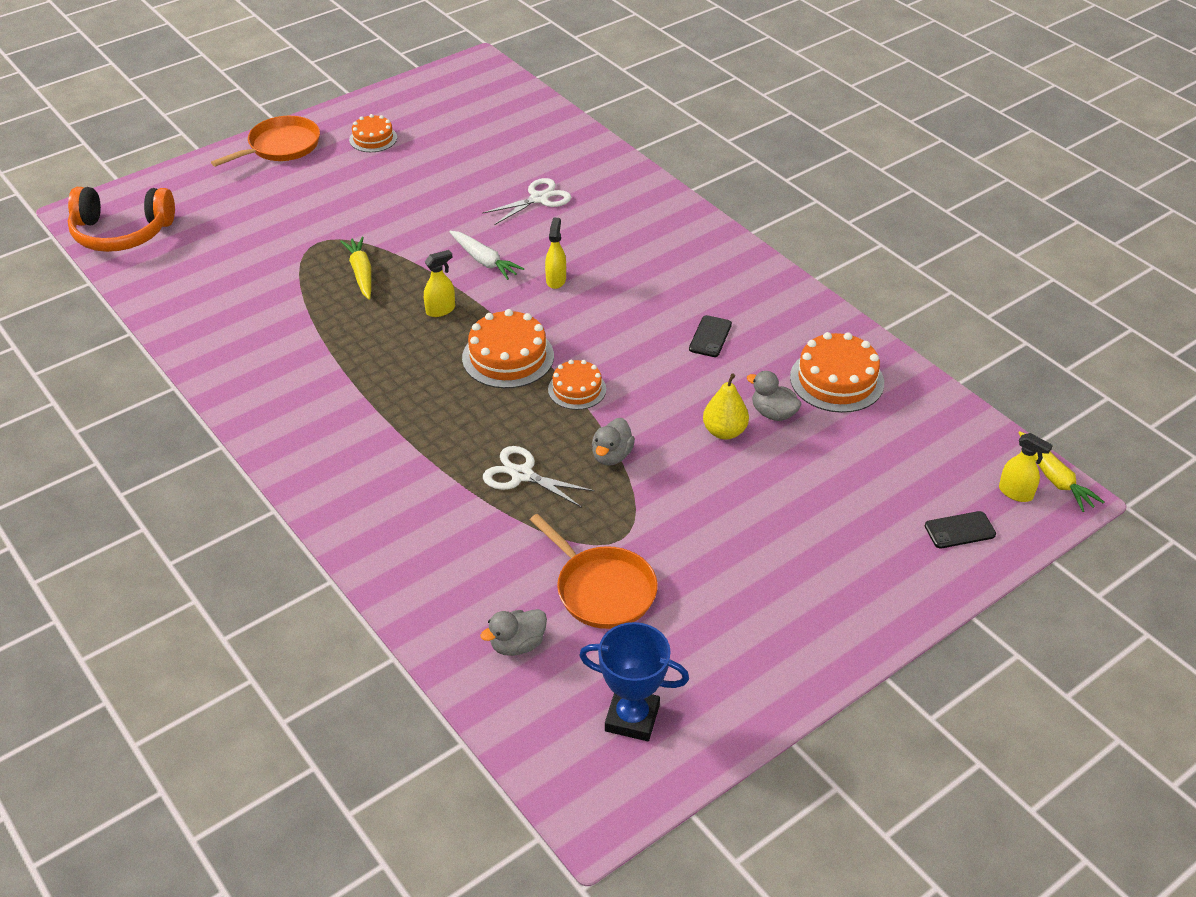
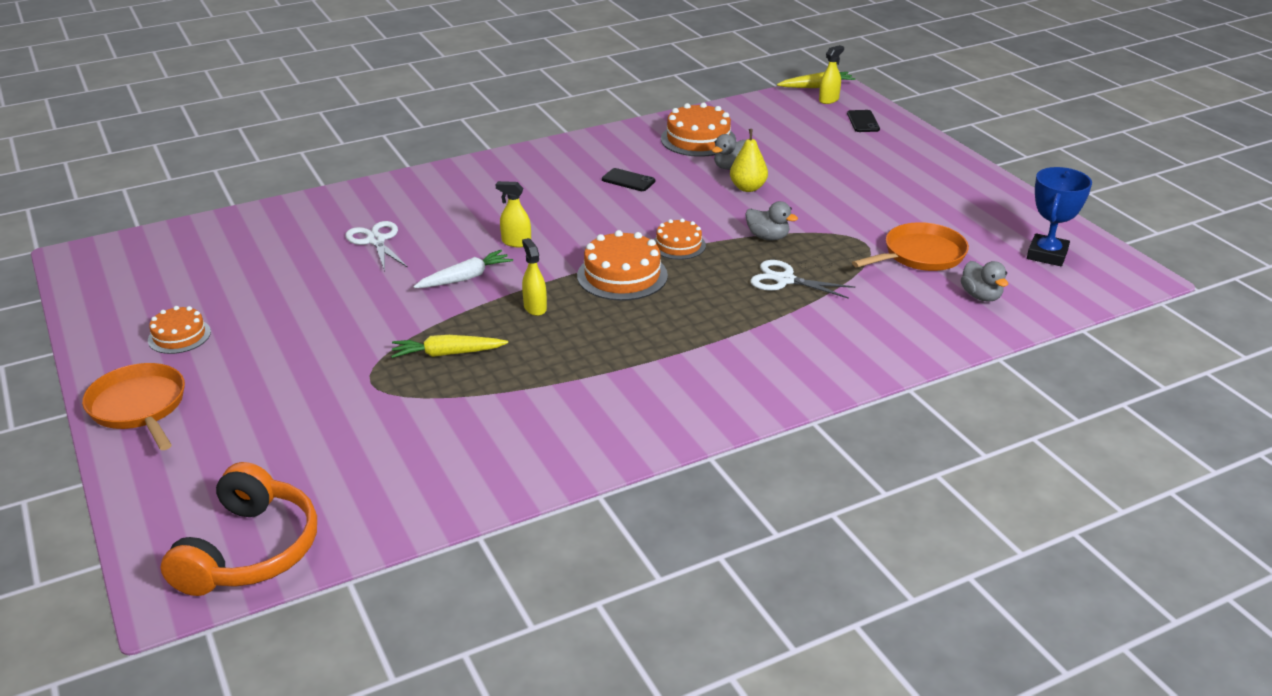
camera: 80 degrees left, 10 degrees down
white scissors [483,446,595,508] -> white scissors turned 75 degrees clockwise [750,260,855,299]

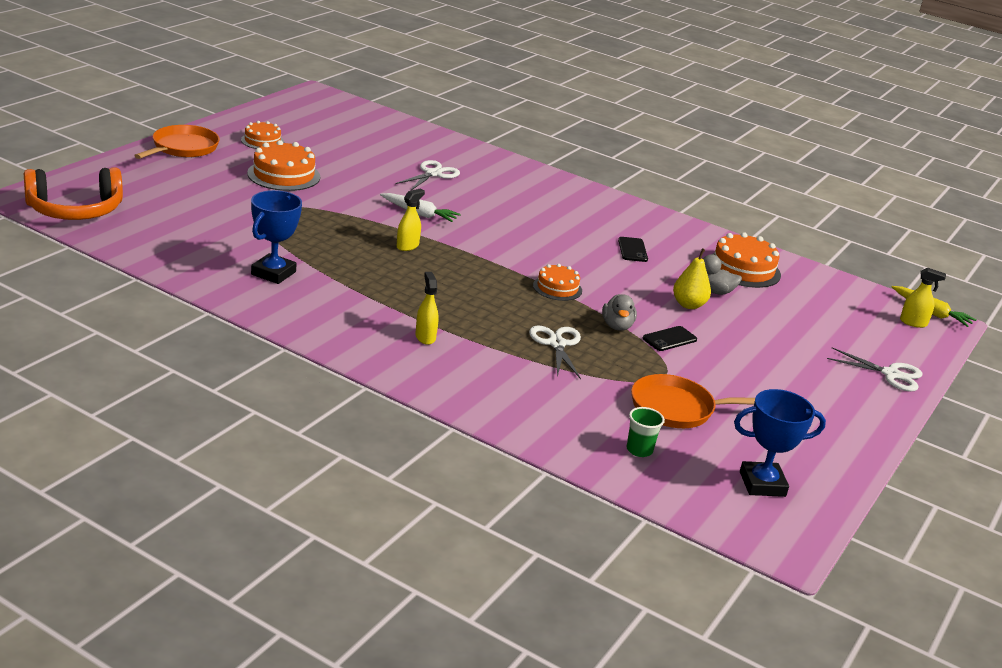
camera: 55 degrees right, 5 degrees down
yellow carrot [391,335,508,358] -> none
yellow spray bottle [495,181,531,247] -> yellow spray bottle moved to [415,272,439,345]
orange cake [577,230,668,301] -> orange cake moved to [247,140,320,191]
black phone [847,110,880,132] -> black phone moved to [643,326,697,351]
orange pan [852,222,969,271] -> orange pan turned 150 degrees clockwise [631,374,755,428]
grey duck [961,261,1008,302] -> green cup [627,407,665,457]
none -> blue trophy [251,190,302,284]
none -> white scissors [827,347,922,391]

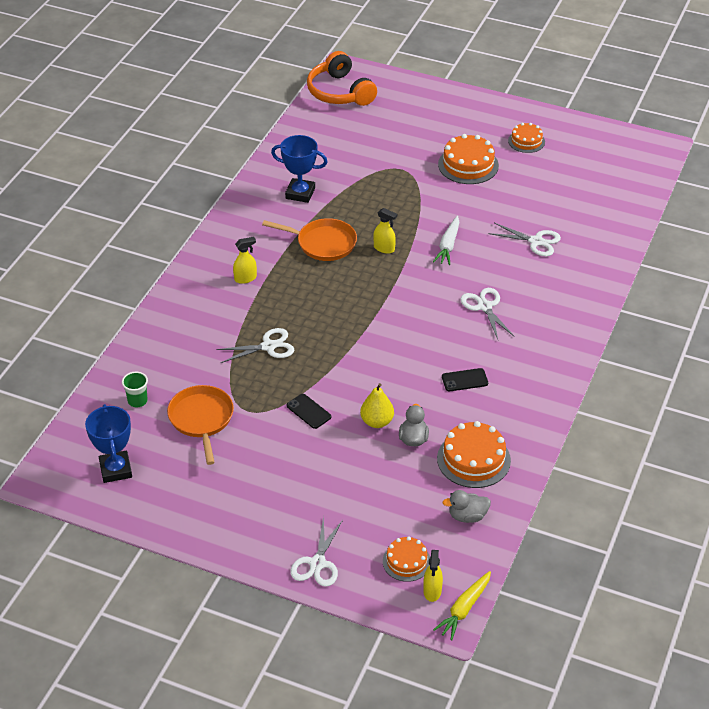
camera: 85 degrees right, 15 degrees up
orange pan [134,125,220,159] -> orange pan moved to [262,218,357,261]
orange cake [533,264,582,301] -> orange cake moved to [383,536,430,582]
grey duck [602,294,637,331] -> grey duck moved to [443,490,491,523]
none -> white scissors [461,288,515,339]

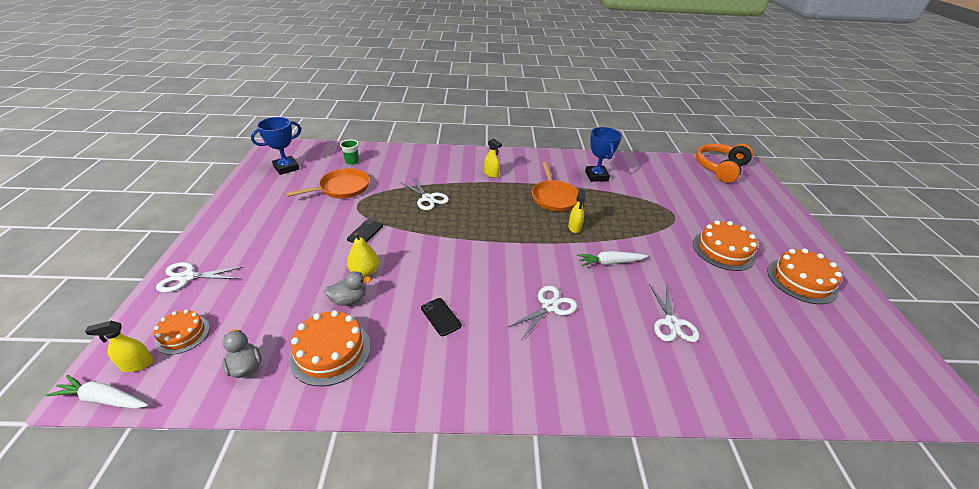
camera: 65 degrees right, 5 degrees down
yellow carrot [433,571,491,640] -> white carrot [46,375,148,409]
orange cake [508,123,545,153] -> orange cake [767,249,842,304], size x1.61

